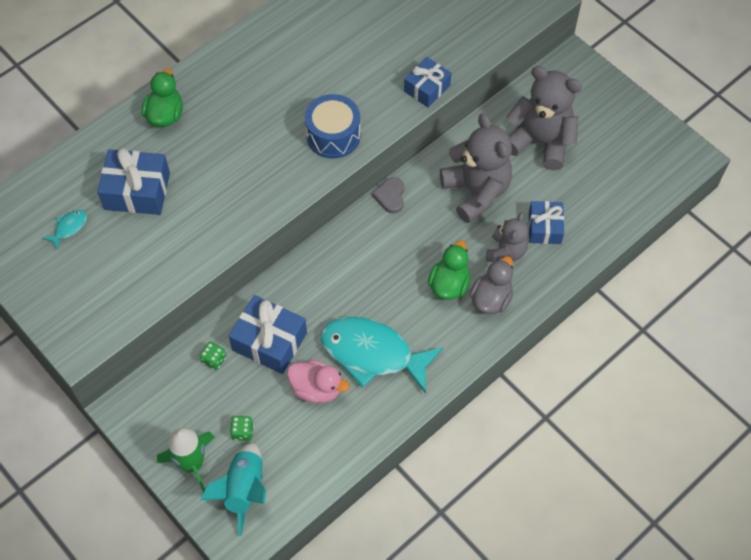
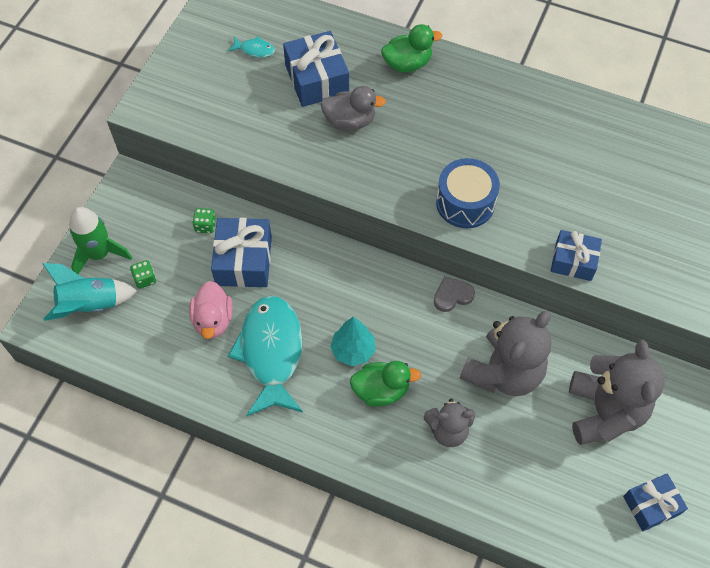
camera: 65 degrees right, 0 degrees up
grey duck [469,256,513,314] -> grey duck moved to [320,86,386,130]
blue gift [529,201,564,244] -> blue gift moved to [623,473,688,531]
none -> turquoise tree [330,317,376,366]

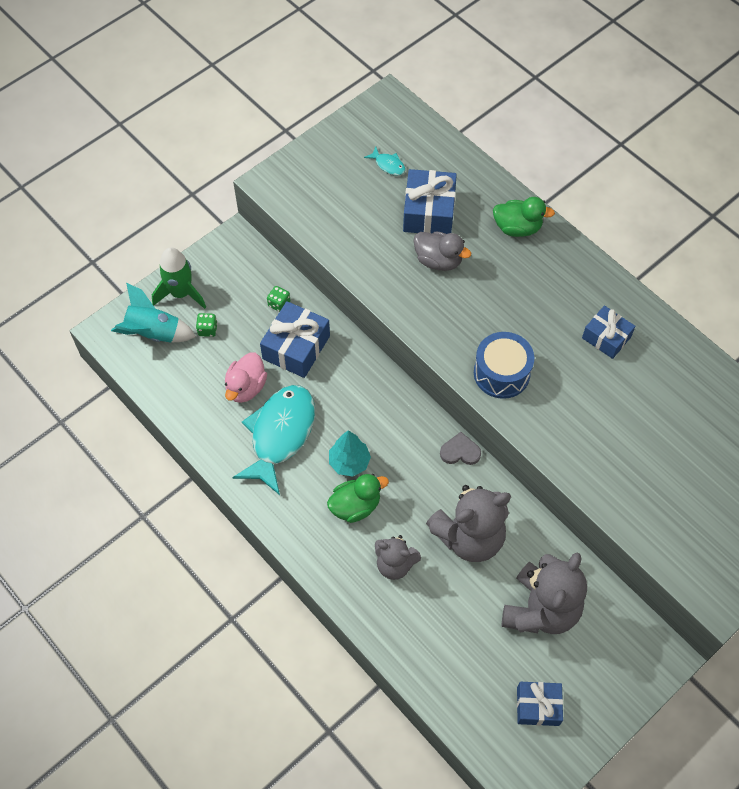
camera: 25 degrees right, 0 degrees up
green duck [350,361,421,407] -> green duck turned 45 degrees counterclockwise [327,474,389,523]
blue gift [551,230,602,281] -> blue gift moved to [582,306,636,359]

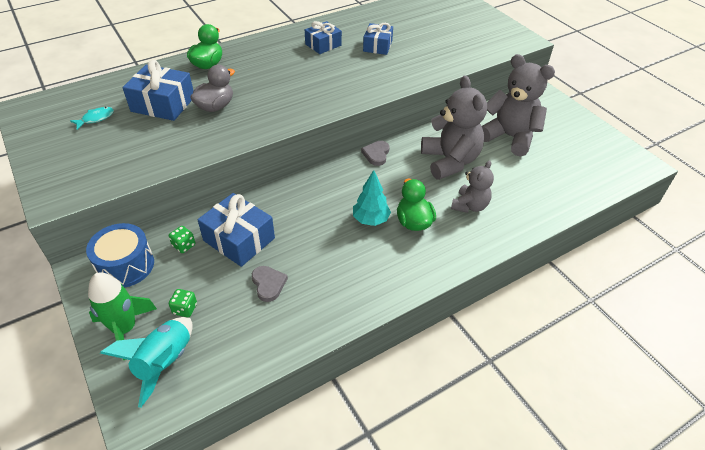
camera: 80 degrees left, 15 degrees down
pink duck [225,352,267,403] -> grey heart [252,266,288,302]
turquoise fish [232,385,315,495] -> none
blue drum [474,332,534,399] -> blue drum moved to [86,223,154,288]
blue gift [517,682,563,726] -> blue gift moved to [363,23,393,55]

